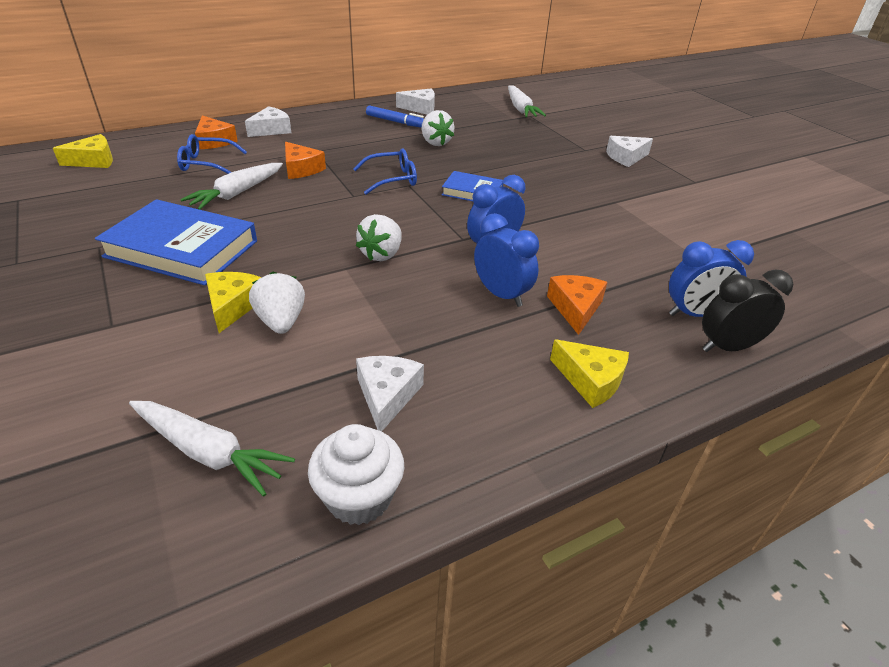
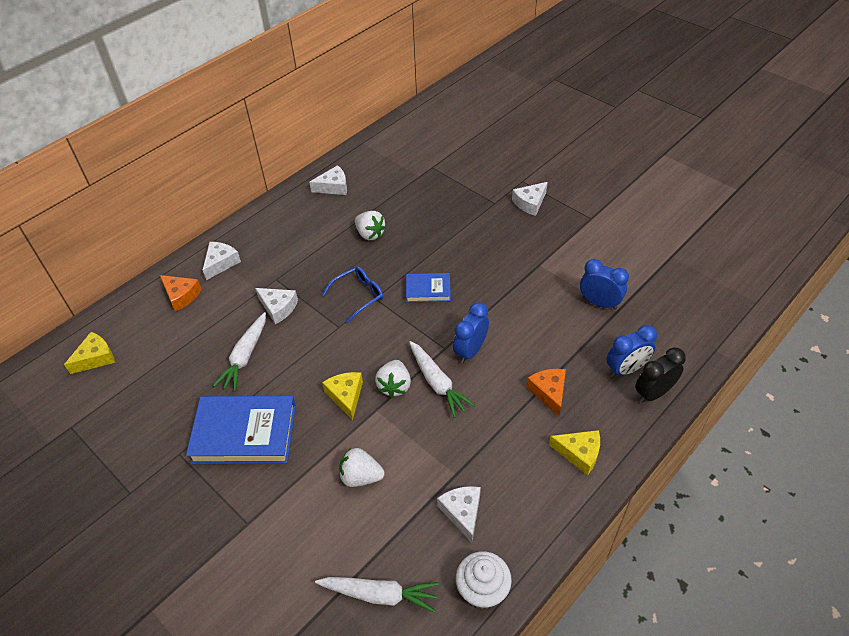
camera: 15 degrees left, 10 degrees up
blue glasses [177,134,247,174] -> none
yellow cheese [205,272,262,333] -> yellow cheese moved to [322,372,363,420]
white strawberry [249,272,305,334] -> white strawberry turned 45 degrees counterclockwise [339,448,385,487]
orange cheese [285,142,326,179] -> white cheese [255,288,298,324]
blue marker [366,106,424,128] -> none
blue clock [474,213,539,307] -> blue clock moved to [580,259,629,310]
white carrot [508,85,546,117] -> white carrot moved to [409,341,475,418]

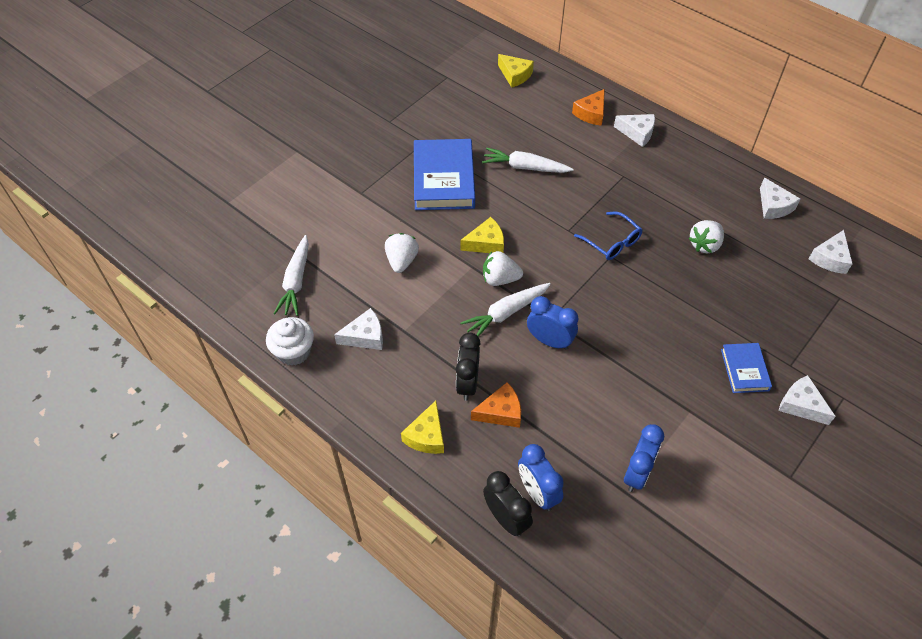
camera: 85 degrees right, 5 degrees up
white cheese [255,288,298,324] -> white cheese moved to [809,230,853,274]
blue book [406,273,451,303] -> blue book moved to [721,343,772,393]
none -> black clock [456,332,480,401]

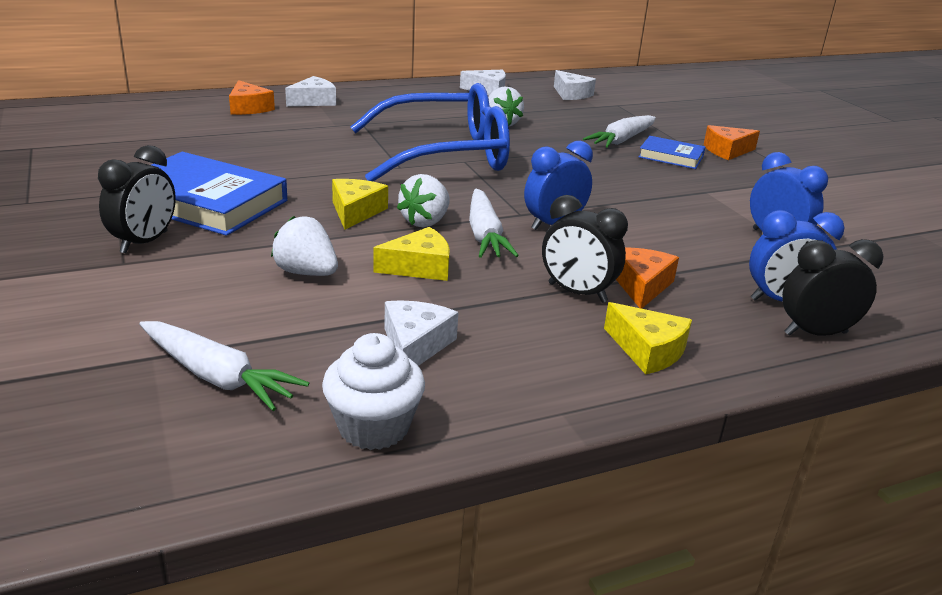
camera: 65 degrees left, 25 degrees down
white carrot [482,147,574,173] -> white carrot moved to [583,115,656,148]
yellow cheese [498,54,534,88] -> yellow cheese moved to [373,227,450,281]
blue glasses [574,212,642,260] -> blue glasses [350,83,510,181], size x2.21
white cheese [779,375,836,425] -> orange cheese [704,125,760,160]
none -> black clock [98,145,176,253]

